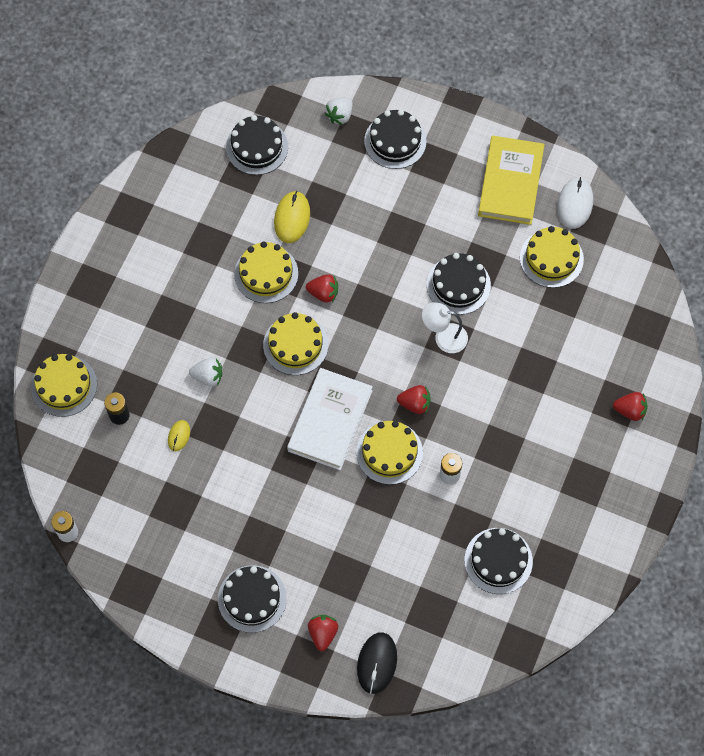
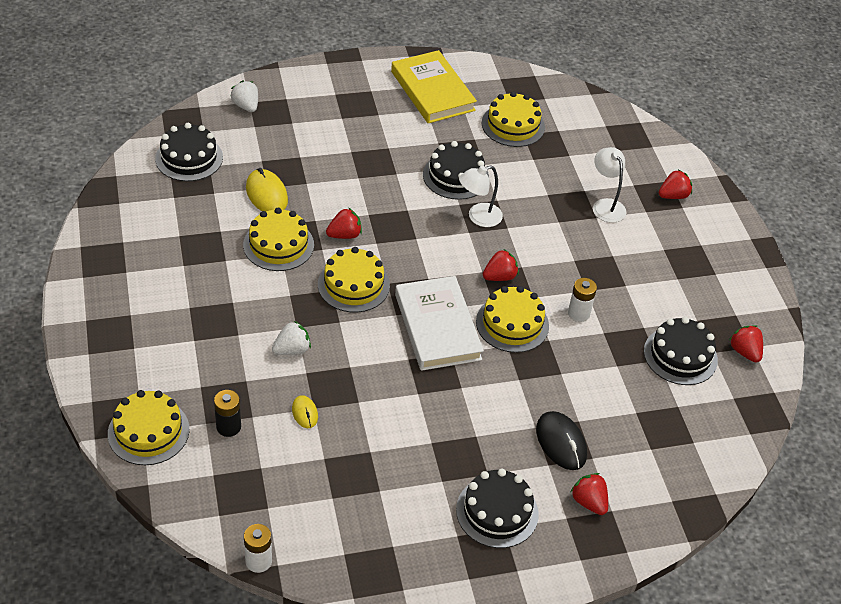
camera: 40 degrees left, 20 degrees down
white strawberry [324,97,353,125] -> white strawberry turned 150 degrees clockwise [231,81,258,112]
black mouse [357,632,397,694] -> black mouse moved to [536,411,587,470]
black cake [364,109,426,169] -> none
white mouse [557,177,593,229] -> none
none -> white lamp [593,147,626,223]
none -> red strawberry [729,325,763,362]

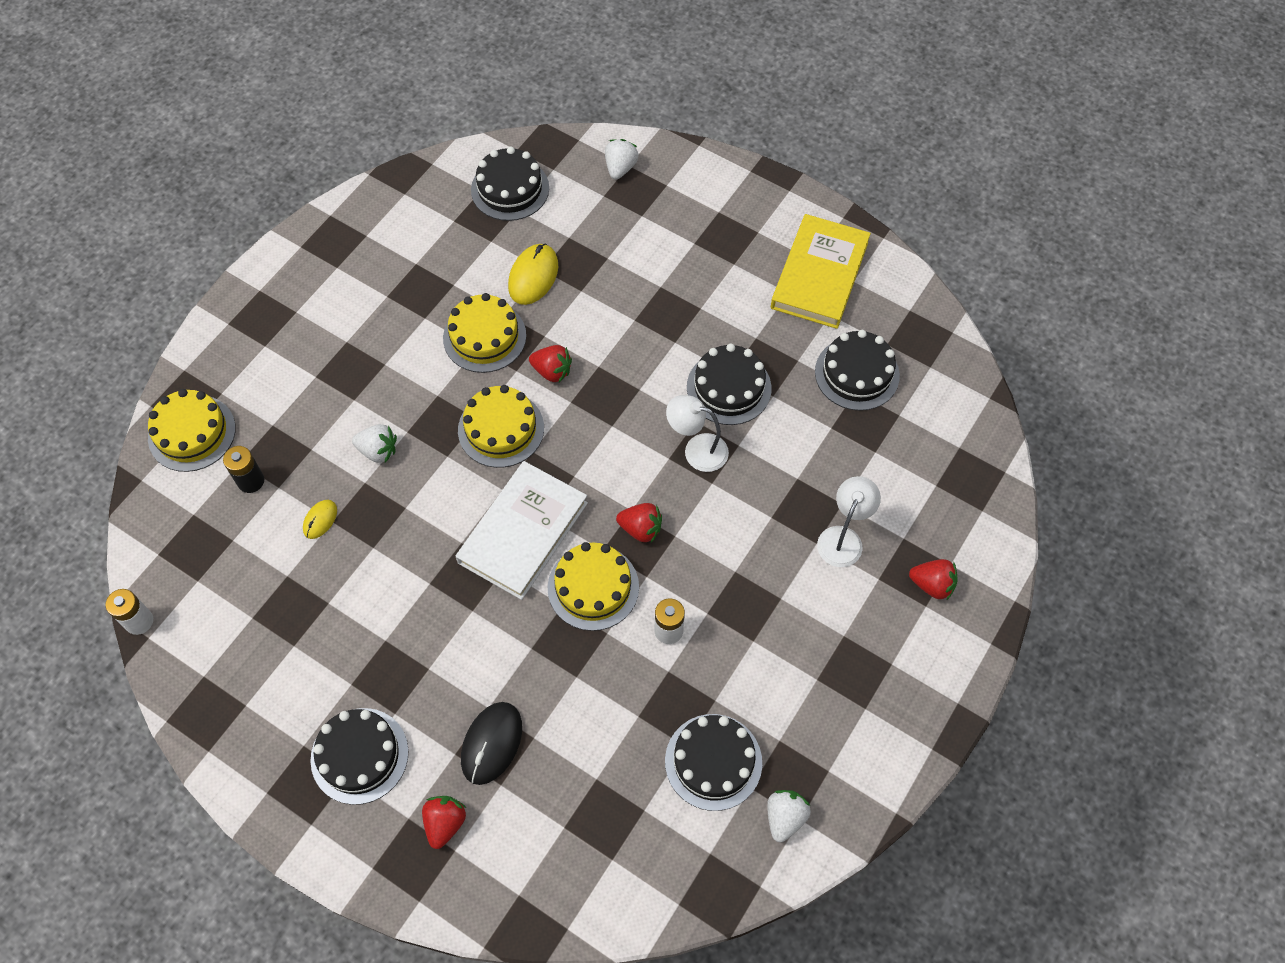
camera: 50 degrees right, 15 degrees up
yellow cake [482,91,545,147] -> black cake [815,330,900,411]
red strawberry [729,325,763,362] -> white strawberry [767,790,811,842]

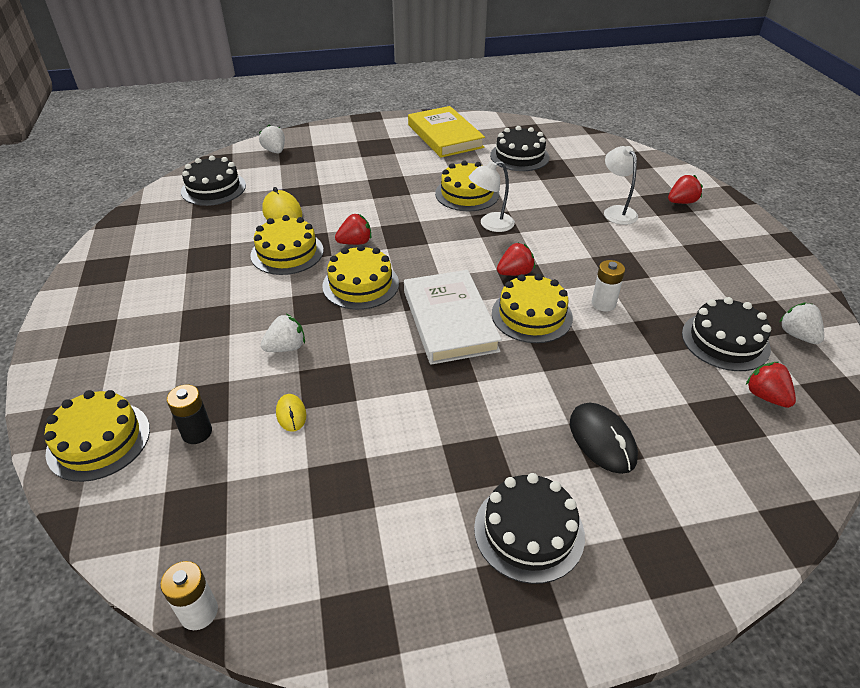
camera: 45 degrees left, 20 degrees down
red strawberry [422,796,466,849] -> red strawberry moved to [746,362,796,408]
black cake [687,343,772,425] -> yellow cake [435,161,499,211]

